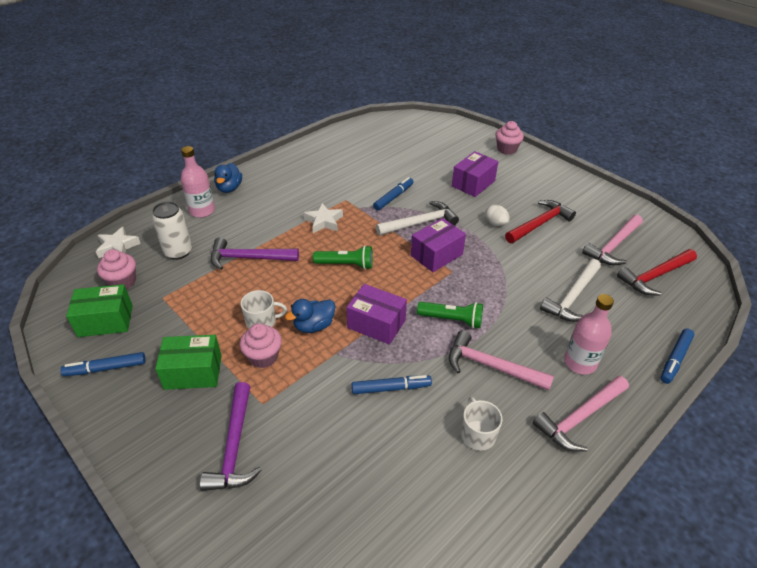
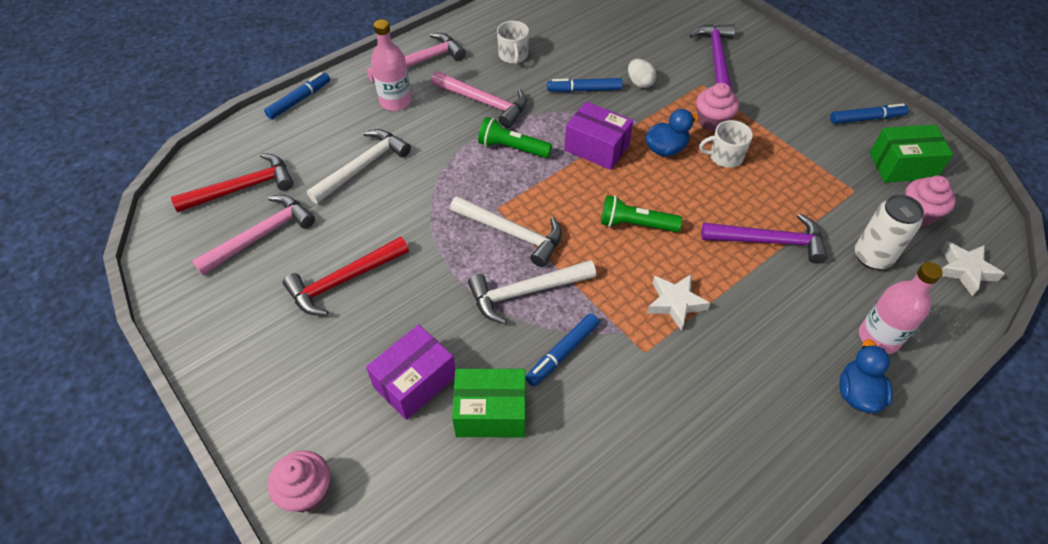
camera: 175 degrees left, 10 degrees up
green box [155,335,222,390] -> green box moved to [452,369,526,437]
purple box [411,218,466,272] -> white hammer [450,196,562,267]
white egg [485,204,510,226] -> white egg moved to [628,59,656,88]

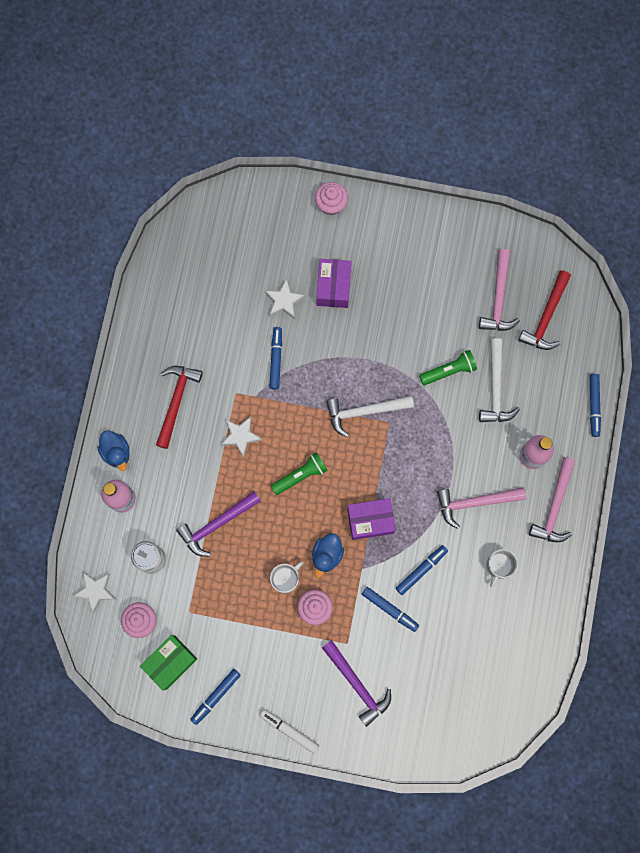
camera: 140 degrees right, 25 degrees up
red hammer [283,236,409,316] -> red hammer moved to [156,366,203,449]
green box [452,369,526,437] -> white star [265,279,305,319]
white hammer [468,260,596,324] -> none
green flashlight [478,117,552,158] -> green flashlight moved to [419,350,477,385]
white mug [497,21,529,64] -> white mug turned 105 degrees counterclockwise [486,549,518,587]
white egg [628,59,656,88] -> blue marker [362,587,419,632]
none -> white marker [260,709,319,754]

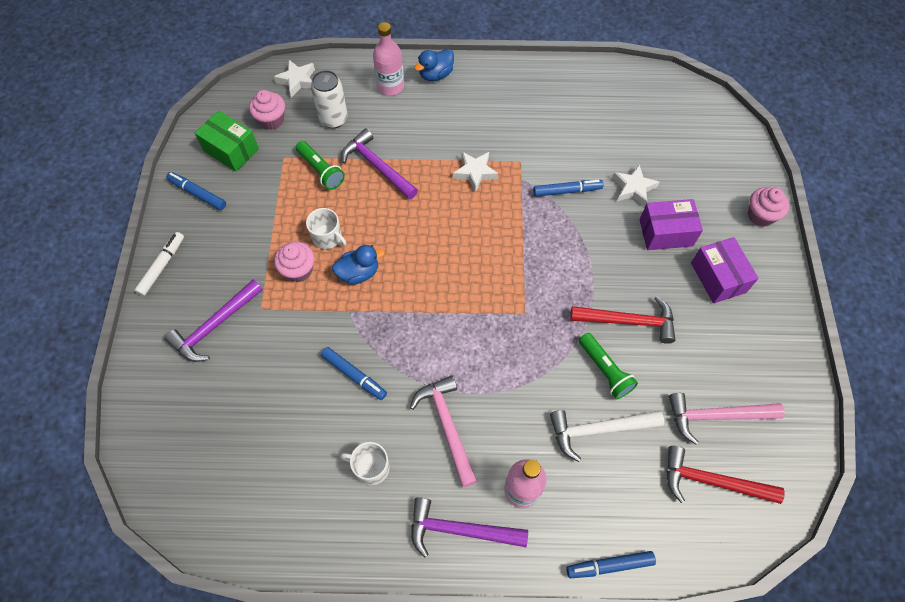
camera: 80 degrees right, 15 degrees down
red hammer [156,366,203,449] -> red hammer moved to [570,296,675,344]
green flashlight [271,452,328,495] -> green flashlight moved to [296,141,345,190]
blue duck [312,533,344,578] -> blue duck turned 150 degrees clockwise [332,245,385,285]
white hammer [326,396,414,437] -> none
purple box [347,498,396,540] -> purple box moved to [691,237,759,304]
blue marker [362,587,419,632] -> none
pink hammer [529,457,575,542] -> purple hammer [411,497,528,557]

